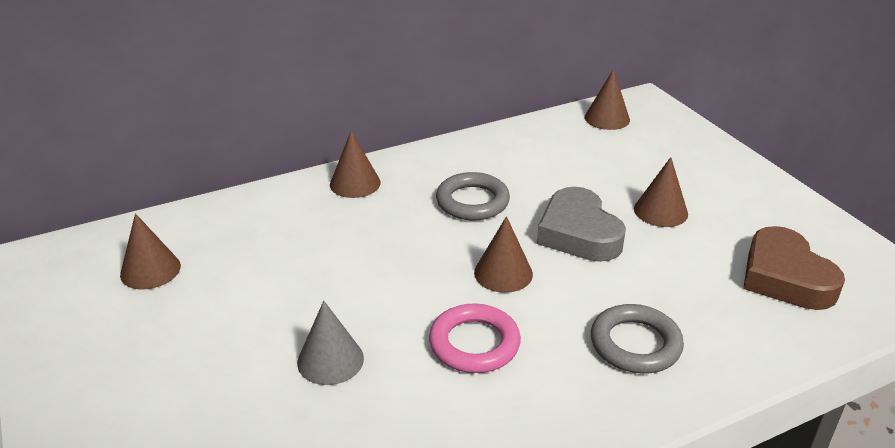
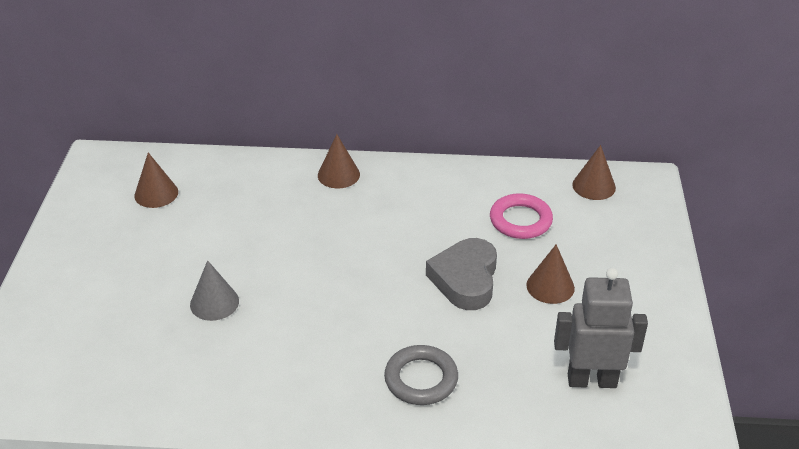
camera: 30 degrees right, 5 degrees up
pink ring [429,303,521,373] -> pink ring moved to [490,193,553,239]
grey ring [436,172,510,220] -> none
brown cone [474,216,533,293] -> none
brown heart [743,226,845,310] -> grey robot [554,268,648,388]

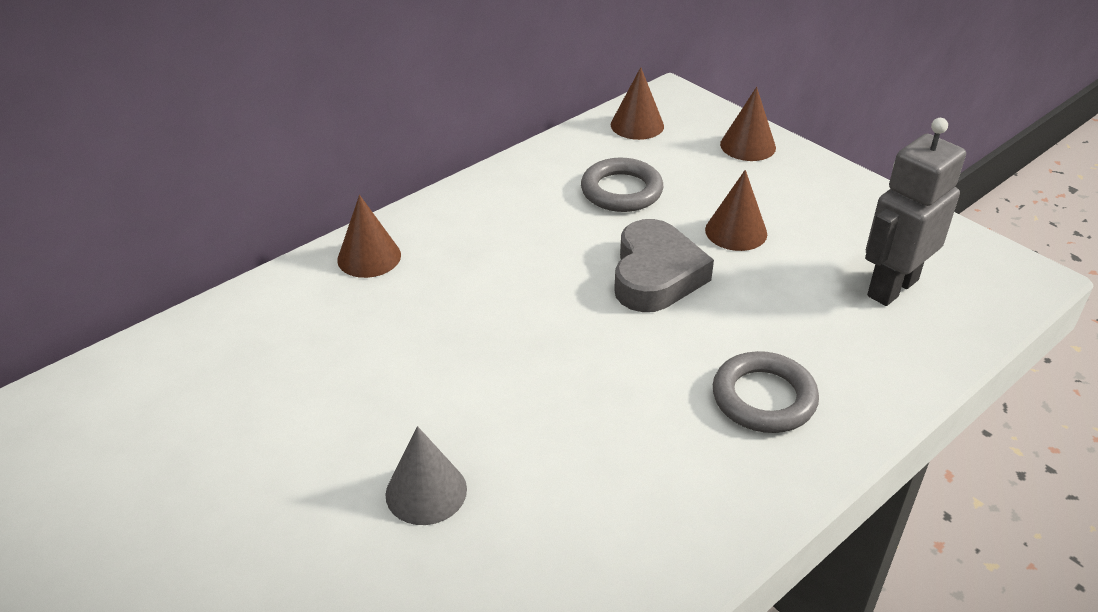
camera: 45 degrees left, 0 degrees up
brown cone [134,152,178,208] -> brown cone moved to [720,87,776,161]
grey heart [426,238,497,310] -> grey heart turned 135 degrees counterclockwise [614,219,714,312]
pink ring [490,193,553,239] -> grey ring [581,158,663,212]

